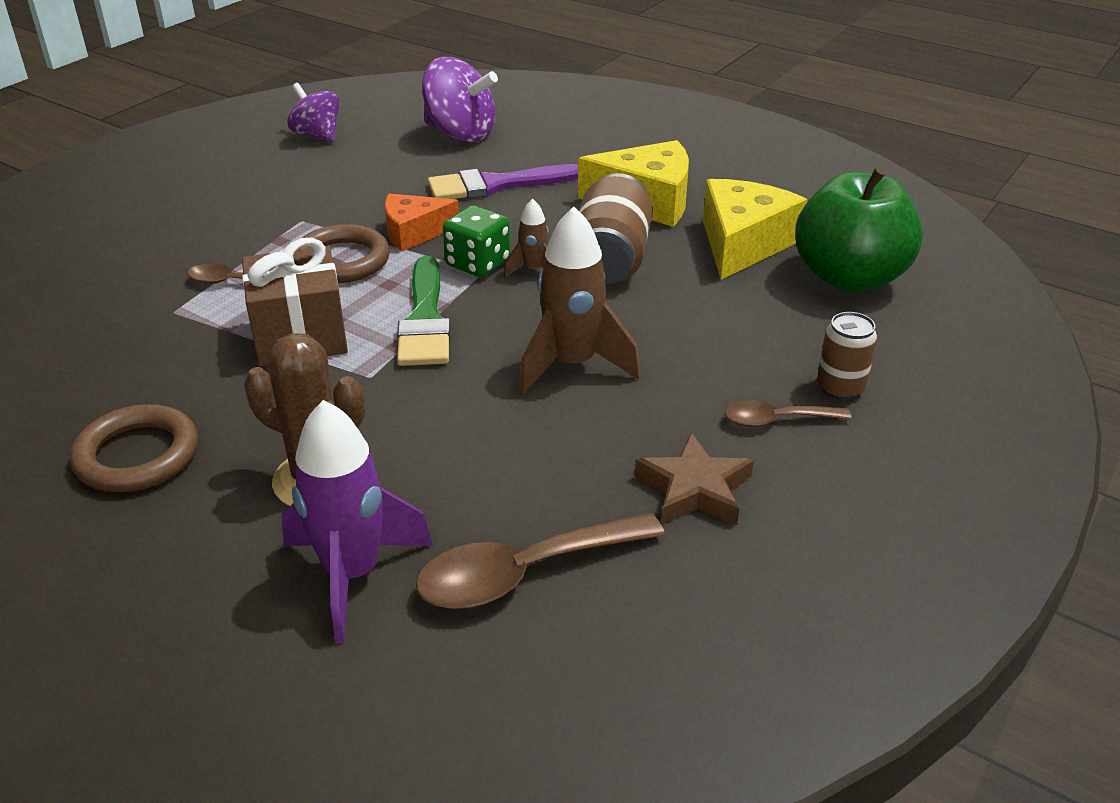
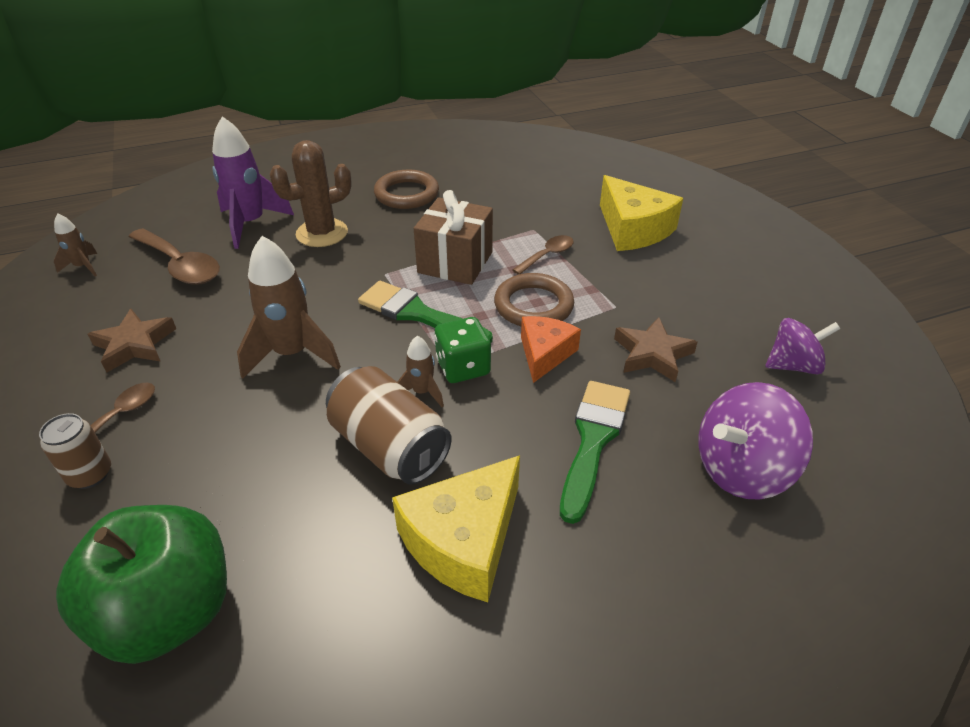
camera: 125 degrees right, 5 degrees up
brown spoon [416,513,665,609] -> brown spoon turned 120 degrees clockwise [129,228,220,285]
purple brush [428,164,578,199] -> green brush [560,381,630,524]
yellow cheese [703,179,807,280] -> yellow cheese moved to [600,175,683,251]
none -> brown rocket [54,213,98,276]
none -> brown star [614,317,698,382]

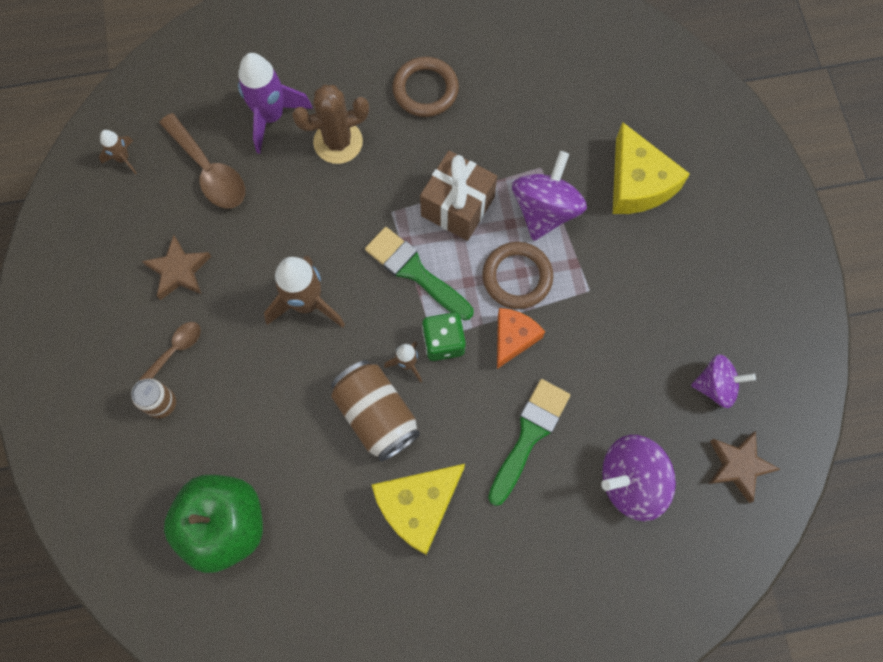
camera: 10 degrees right, 30 degrees up
brown spoon [512,235,574,275] -> purple spinning top [512,151,587,241]
brown star [614,317,698,382] -> brown star moved to [708,431,780,503]

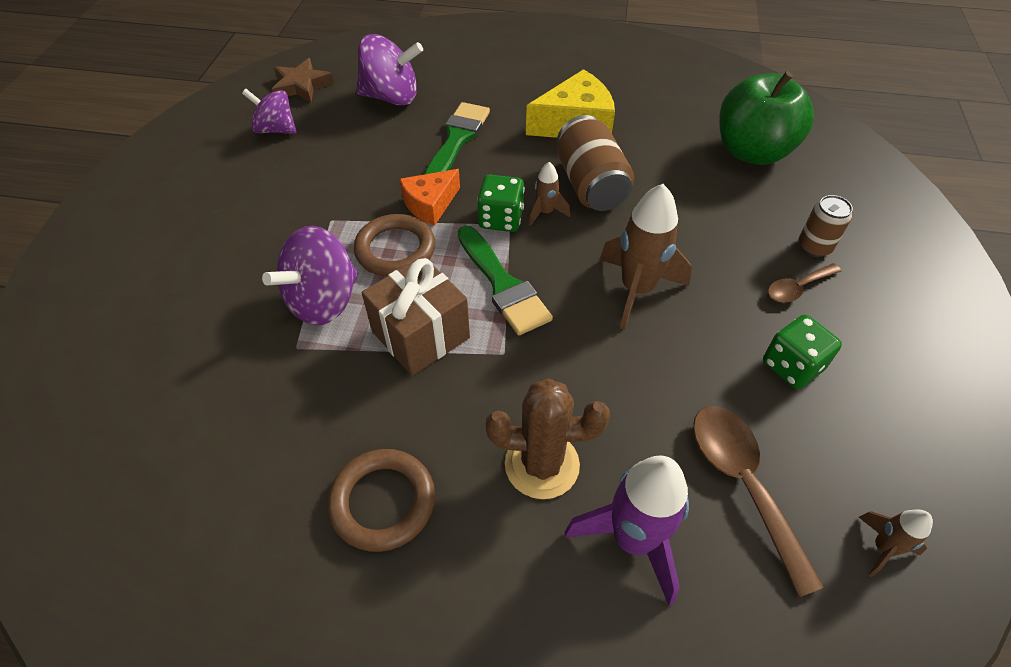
camera: 160 degrees left, 20 degrees down
brown star [142,235,211,300] -> green dice [763,315,842,389]
green brush [488,379,570,506] -> green brush turned 150 degrees clockwise [424,102,490,174]
yellow cheese [613,122,690,214] -> none

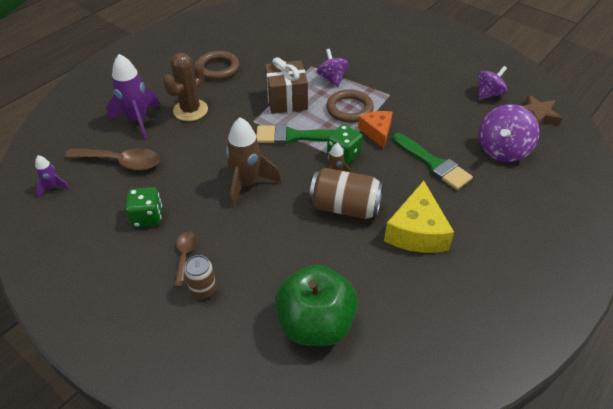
camera: 120 degrees right, 5 degrees down
purple spinning top [262,226,358,325] -> purple spinning top [317,49,349,87], size x0.66
brown rocket [859,510,933,577] -> purple rocket [35,155,70,198]

